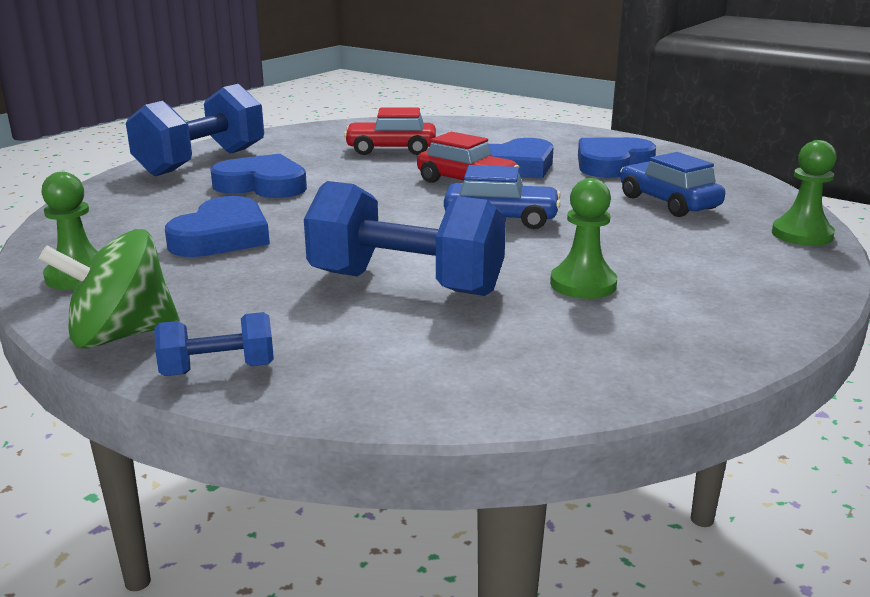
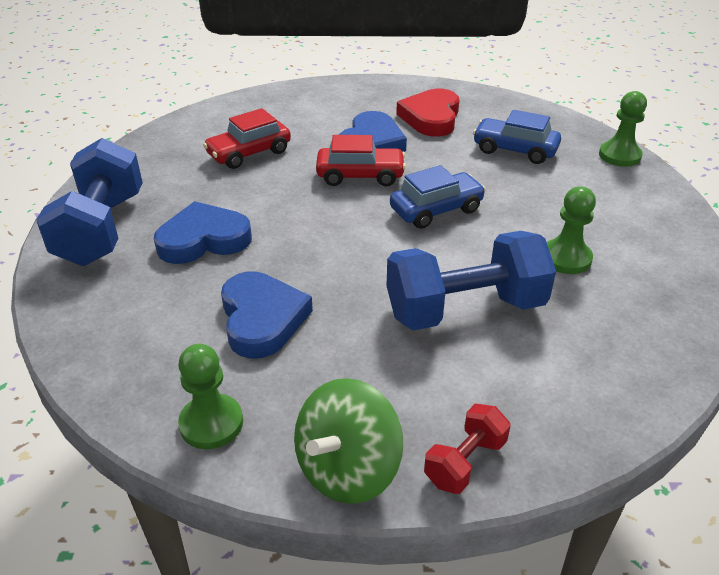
camera: 35 degrees left, 15 degrees up
blue dumbbell [154,312,274,376] -> red dumbbell [424,404,511,494]
blue heart [578,137,656,178] -> red heart [396,89,459,137]

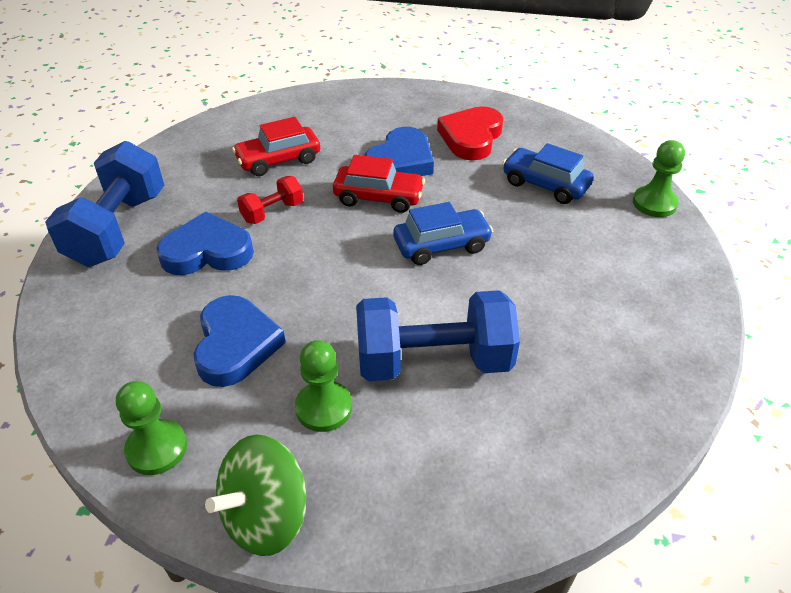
camera: 10 degrees right, 5 degrees up
red dumbbell [424,404,511,494] -> red dumbbell moved to [237,176,303,224]
green pawn [547,186,596,274] -> green pawn moved to [295,340,352,432]

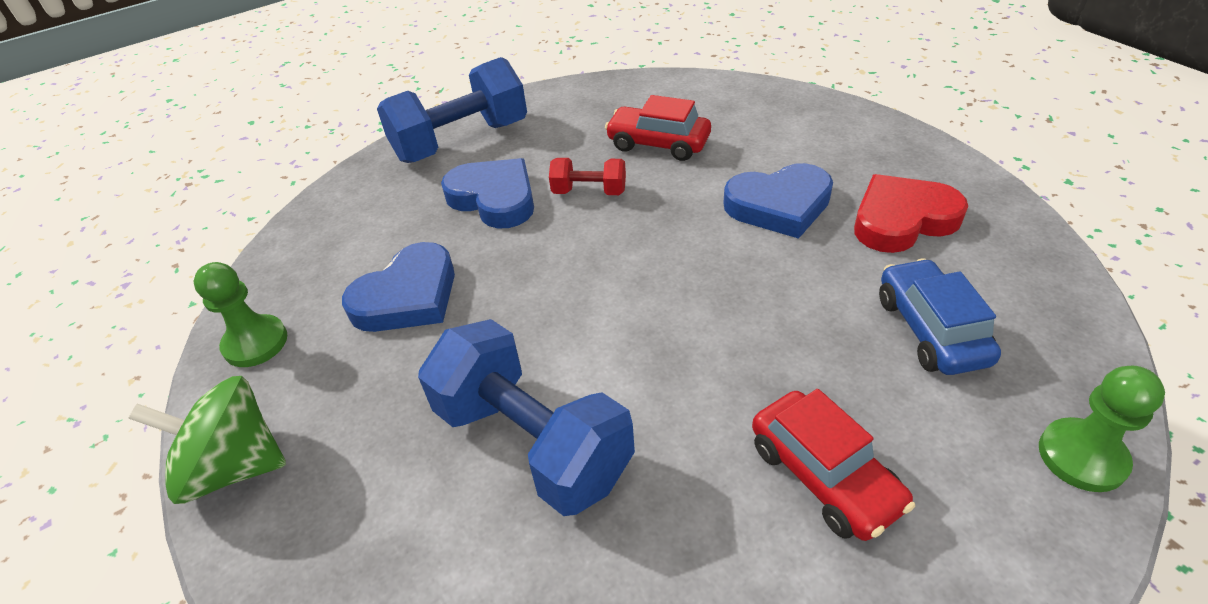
camera: 50 degrees right, 0 degrees up
green pawn [295,340,352,432] -> none
red car [333,155,425,213] -> red car moved to [752,389,915,541]
blue car [393,202,493,265] -> none

